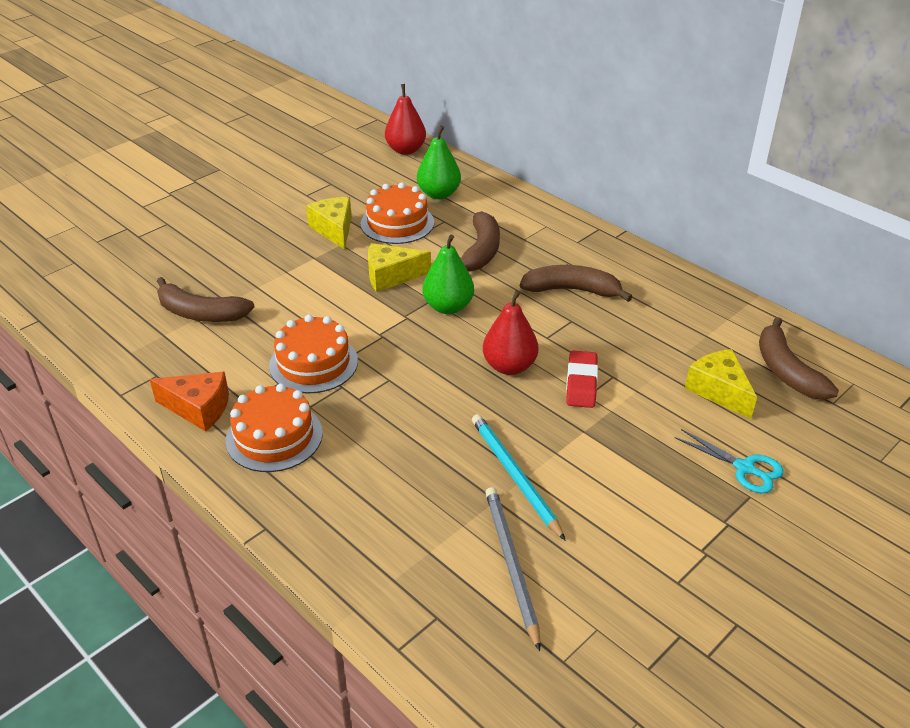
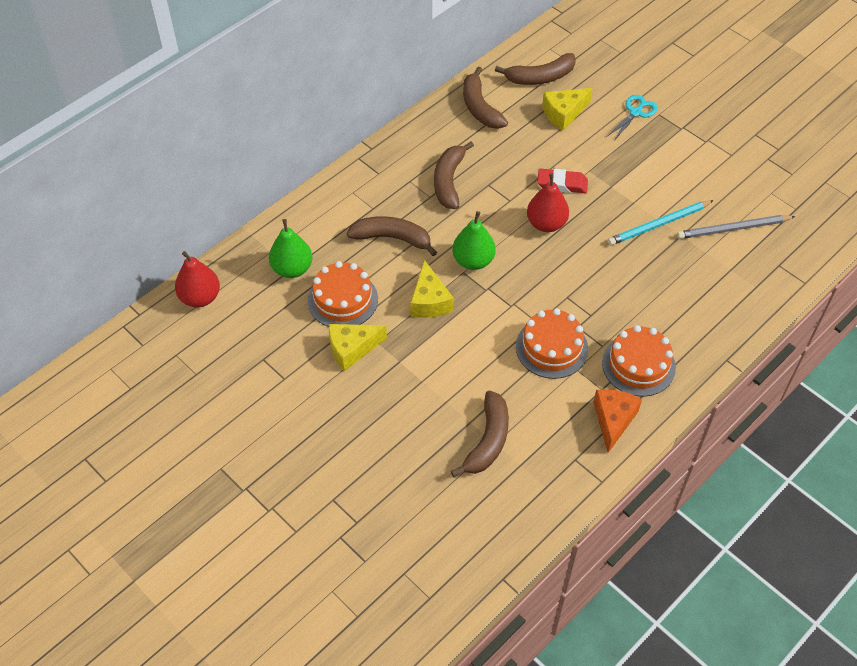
camera: 90 degrees left, 15 degrees up
none -> brown banana [463,66,508,129]

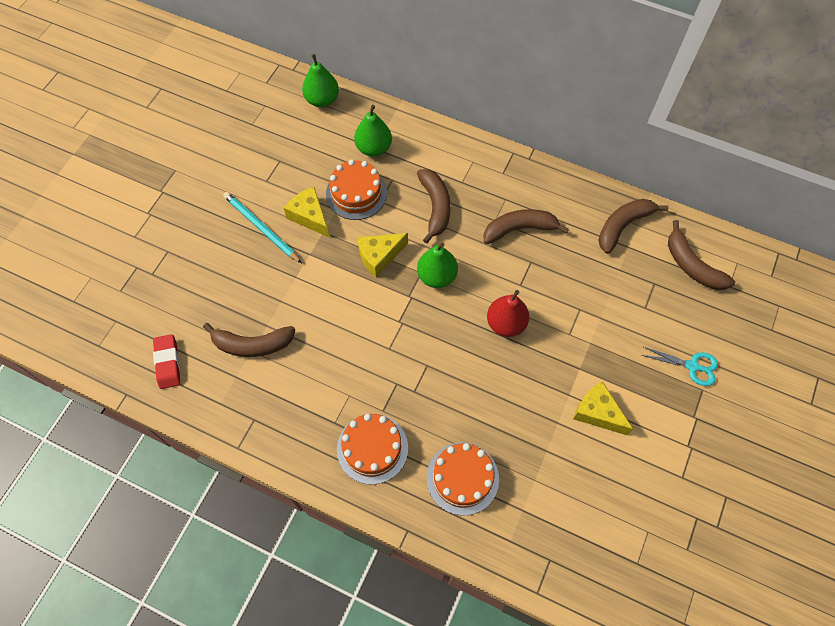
camera: 70 degrees right, 10 degrees up
red pear [175,251,220,307] -> green pear [302,54,339,107]
orange cake [516,308,588,379] -> orange cake moved to [427,443,499,515]
red eraser [537,169,588,193] -> red eraser moved to [153,334,180,389]
yellow cheese [542,88,593,130] -> yellow cheese moved to [573,381,633,436]
orange cheese [593,389,642,453] -> none
turquoise pencil [608,200,714,245] -> turquoise pencil moved to [223,192,302,263]
grey pencil [677,215,796,239] -> none

